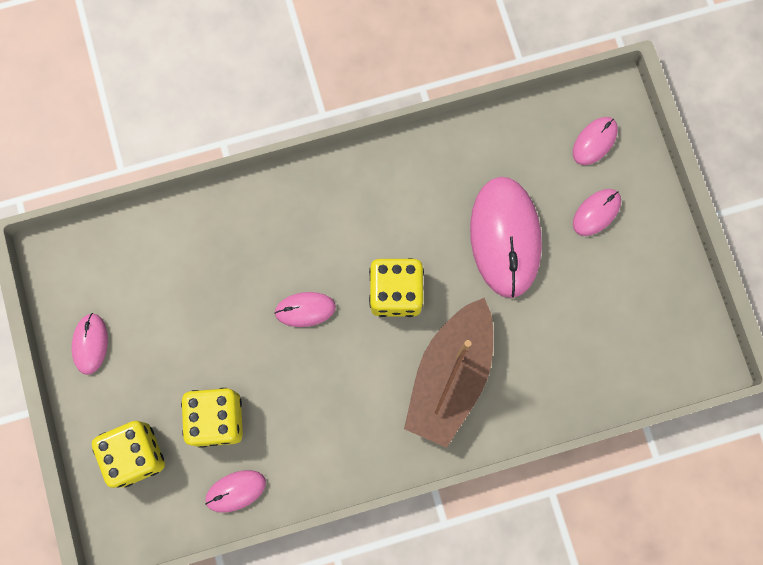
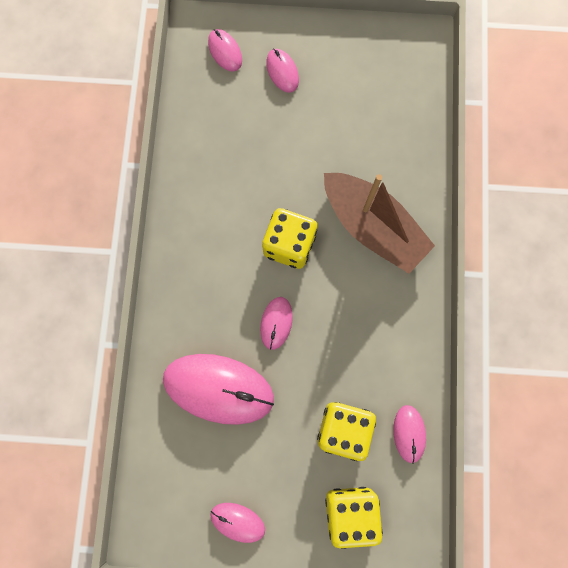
camera: 70 degrees left, 0 degrees up
pink mouse [470,177,542,298] -> pink mouse moved to [163,354,274,425]

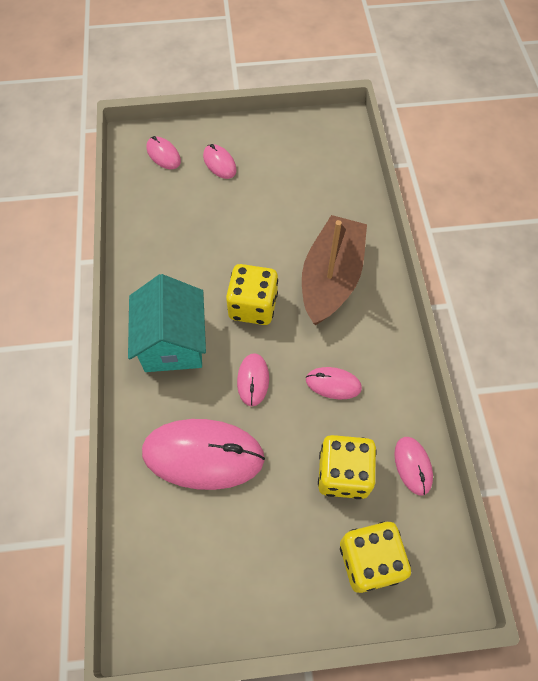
camera: 10 degrees left, 15 degrees down
pink mouse [210,503,265,543] -> pink mouse moved to [306,367,362,399]
brown boat [324,173,435,274] -> brown boat turned 105 degrees counterclockwise [302,215,367,325]
none -> turquoise house [128,274,206,372]

